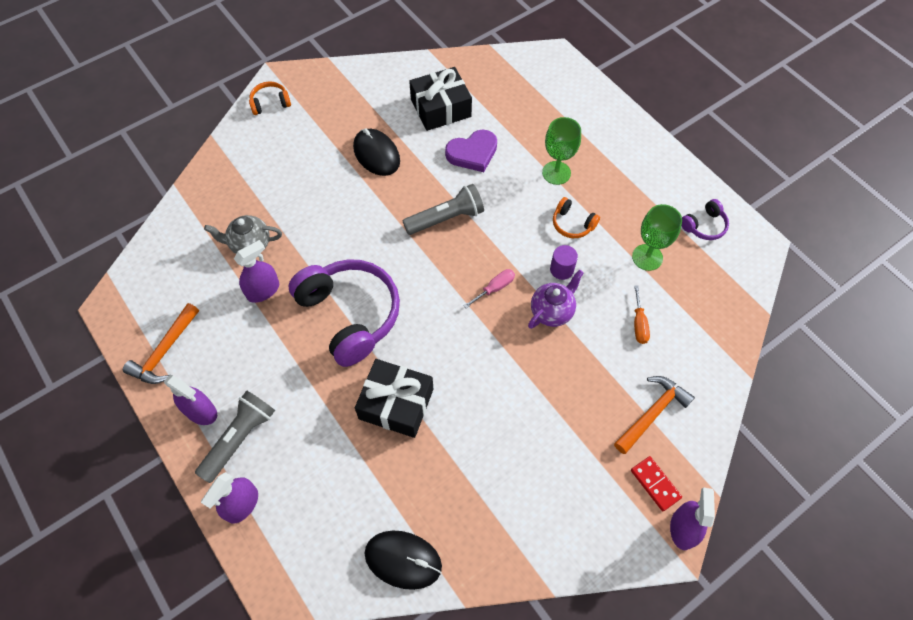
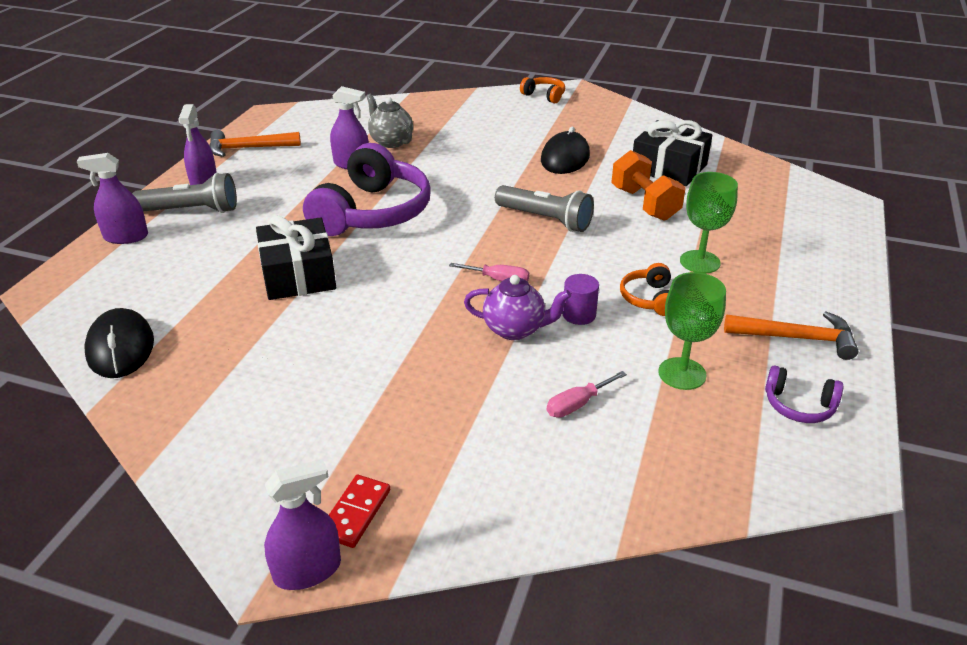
camera: 55 degrees right, 25 degrees down
purple heart [445,130,497,172] -> orange dumbbell [611,150,686,221]
orange hammer [614,376,695,454] -> orange hammer moved to [724,312,858,360]
orange screwdriver [634,285,650,344] -> pink screwdriver [547,371,627,418]

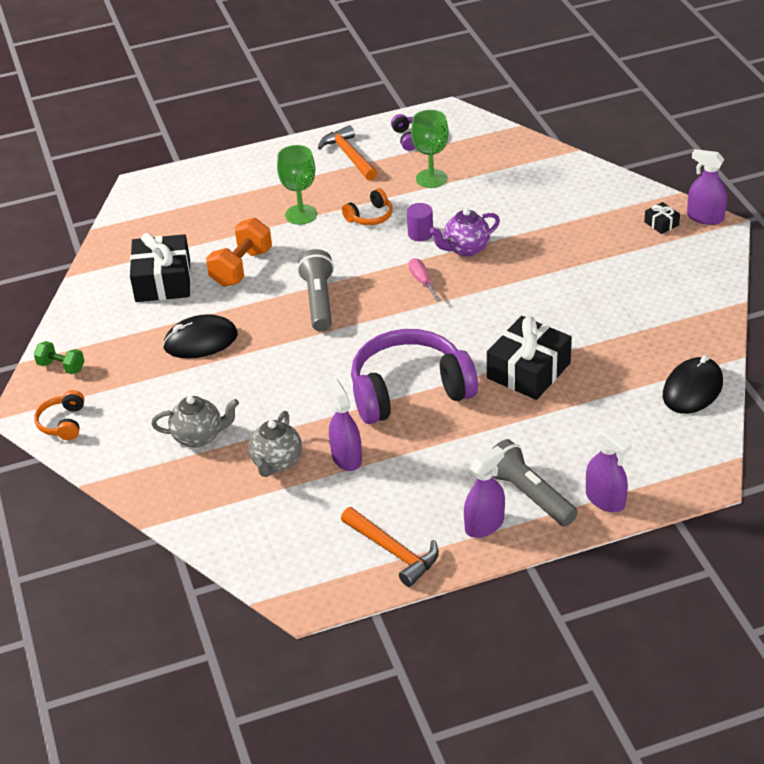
camera: 125 degrees left, 5 degrees up
red domino [329,475,390,548] -> black gift [644,202,680,234]
purple teapot [464,275,571,340] -> purple teapot turned 90 degrees counterclockwise [430,208,500,257]
pink screwdriver [547,371,627,418] -> none
none -> green dumbbell [34,341,84,374]
none -> grey teapot [151,396,239,447]

